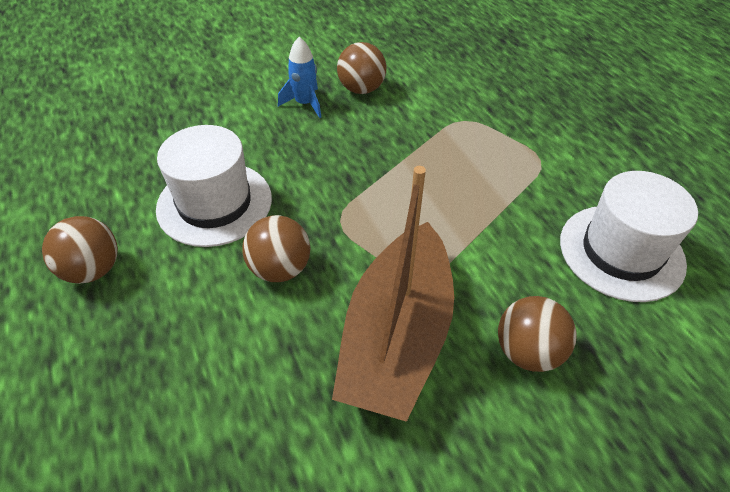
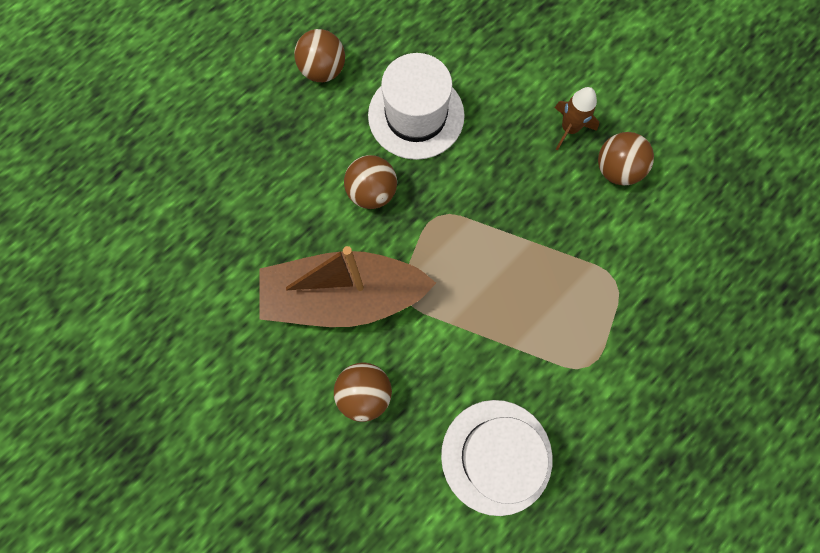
camera: 70 degrees right, 25 degrees up
blue rocket [278,37,321,118] -> brown rocket [554,87,599,151]

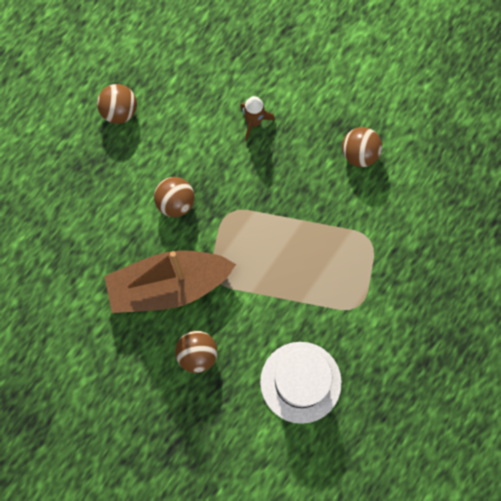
camera: 10 degrees left, 0 degrees up
white hat [368,53,465,160] -> none
brown rocket [554,87,599,151] -> brown rocket moved to [240,96,275,141]

